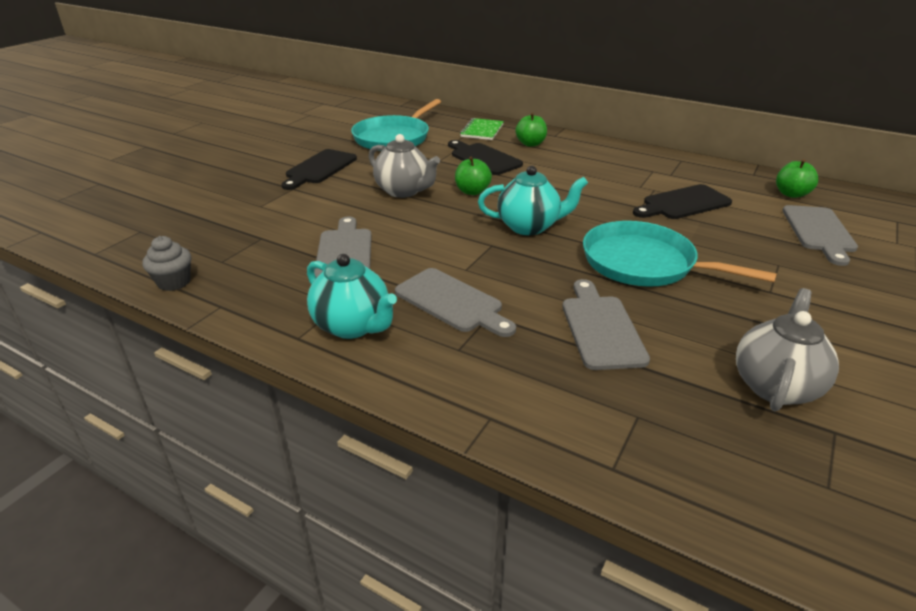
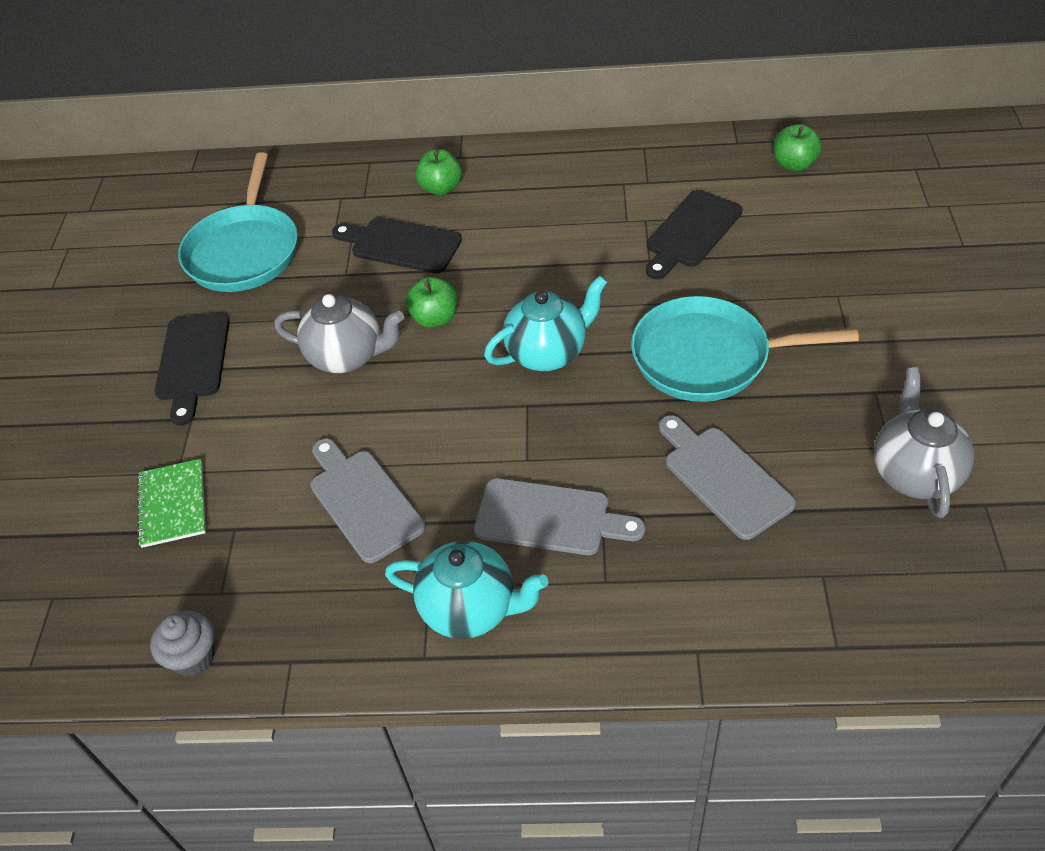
camera: 25 degrees left, 15 degrees up
green notebook [460,118,504,140] -> green notebook moved to [137,459,206,548]
grey cutting board [782,205,858,266] -> none

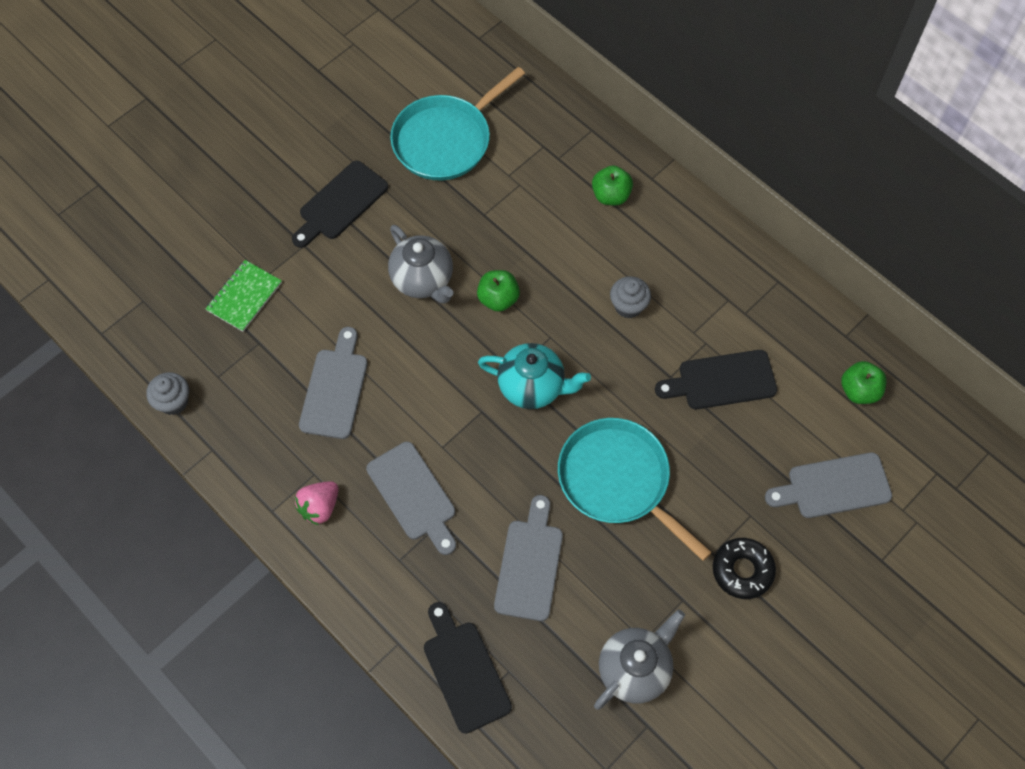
camera: 40 degrees right, 15 degrees up
black cutting board [332,217,462,273] -> black cutting board moved to [424,602,512,734]
turquoise teapot [385,541,548,639] -> pink strawberry [295,481,339,525]
none -> grey cupcake [610,276,651,318]
none -> black donut [713,538,776,599]
none -> grey cutting board [765,452,892,518]

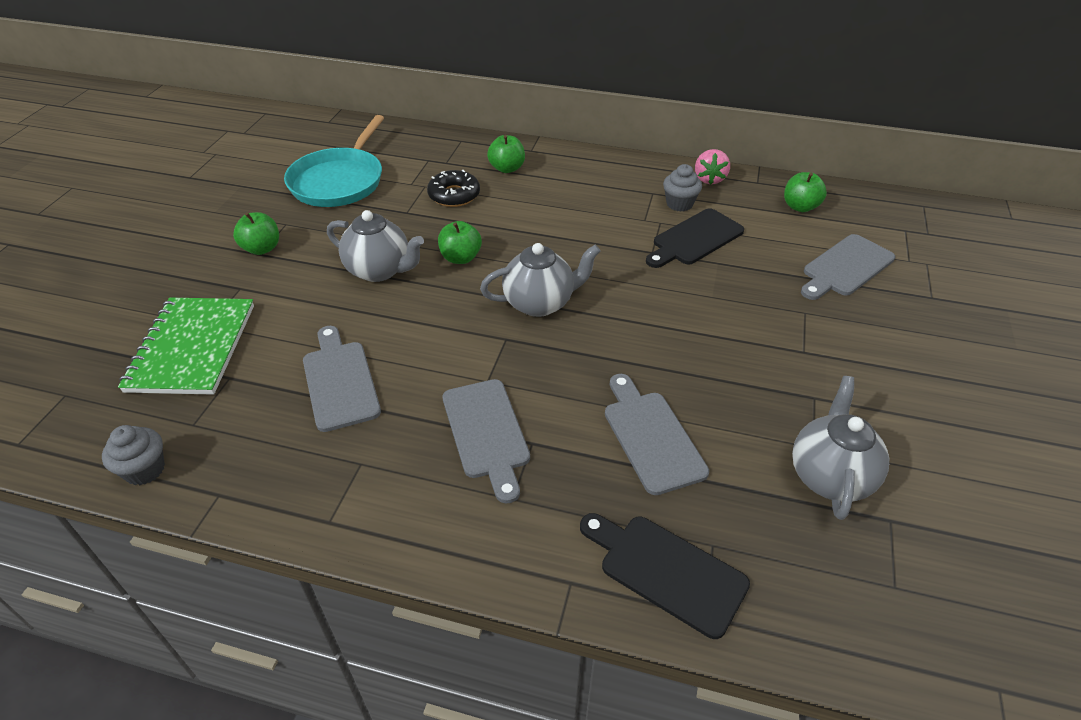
camera: 30 degrees left, 20 degrees down
green notebook [205,260,282,332] -> green notebook [118,298,254,395], size x1.66
black cutting board [292,161,388,248] -> green apple [233,212,279,255]
pink strawberry [295,481,339,525] -> pink strawberry moved to [695,149,730,185]
grey cutting board [366,442,456,555] -> grey cutting board turned 45 degrees clockwise [442,379,530,503]
turquoise teapot [478,343,591,409] -> grey teapot [480,243,601,317]
turquoise pan [558,418,712,561] -> none
grey cupcake [610,276,651,318] -> grey cupcake moved to [663,164,702,212]
black donut [713,538,776,599] -> black donut moved to [427,170,480,207]

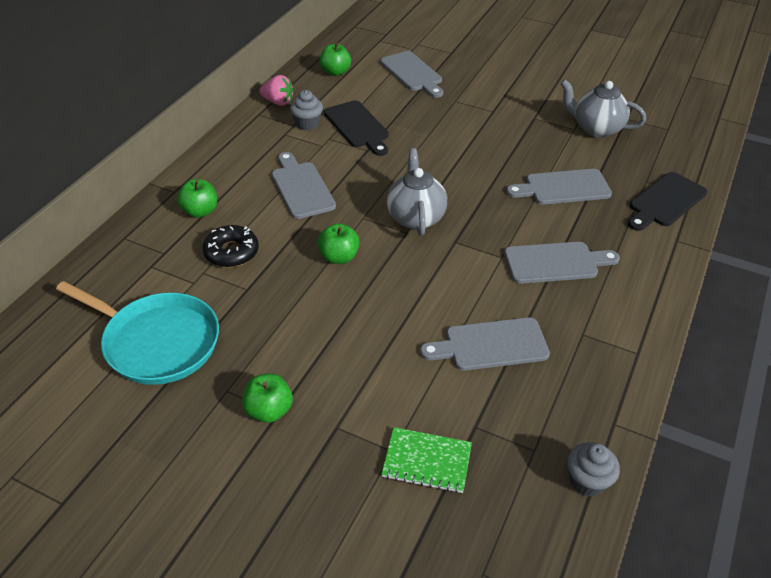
camera: 80 degrees left, 0 degrees up
green notebook [118,298,254,395] -> green notebook [382,427,472,493], size x0.60
grey teapot [327,210,424,282] -> none
none -> grey cutting board [272,152,336,219]

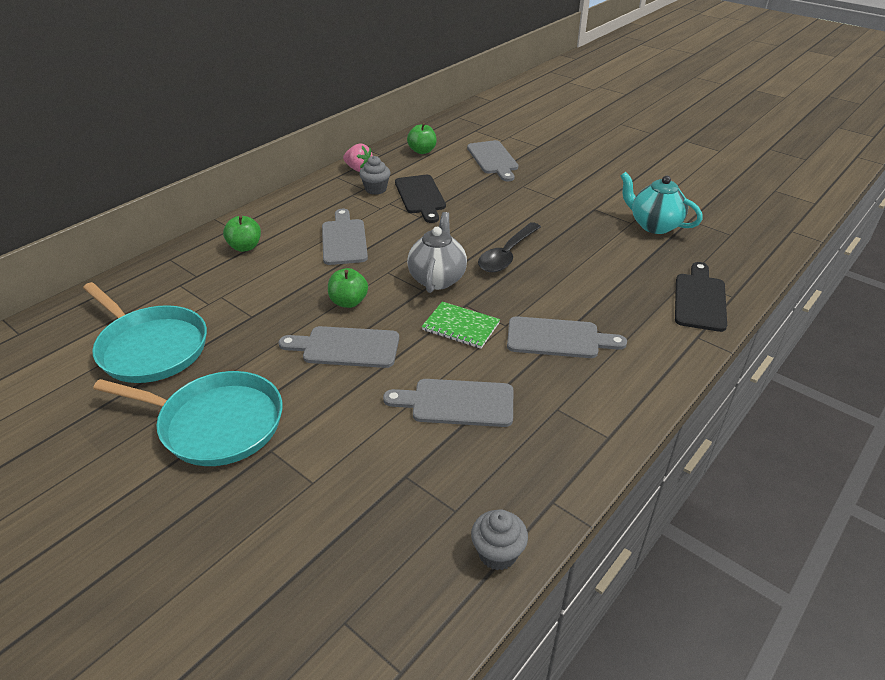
camera: 15 degrees right, 5 degrees down
black donut [202,225,259,268] -> none
green apple [242,374,293,423] -> turquoise pan [93,371,283,466]
green notebook [382,427,472,493] -> green notebook moved to [422,302,500,349]
grey cutting board [506,169,612,205] -> grey cutting board moved to [279,326,399,368]
grey teapot [560,79,646,138] -> turquoise teapot [620,172,703,234]
black cutting board [628,172,707,231] -> black cutting board turned 135 degrees clockwise [675,262,727,332]
none -> black spoon [478,222,541,272]

